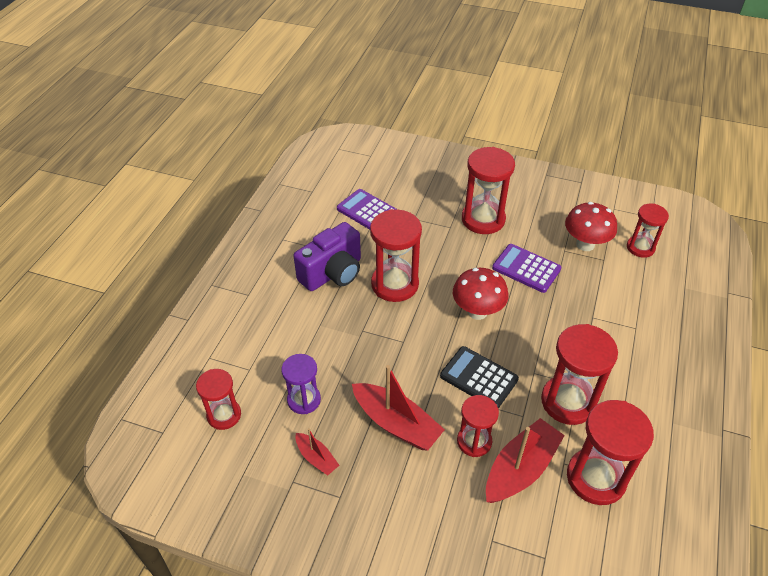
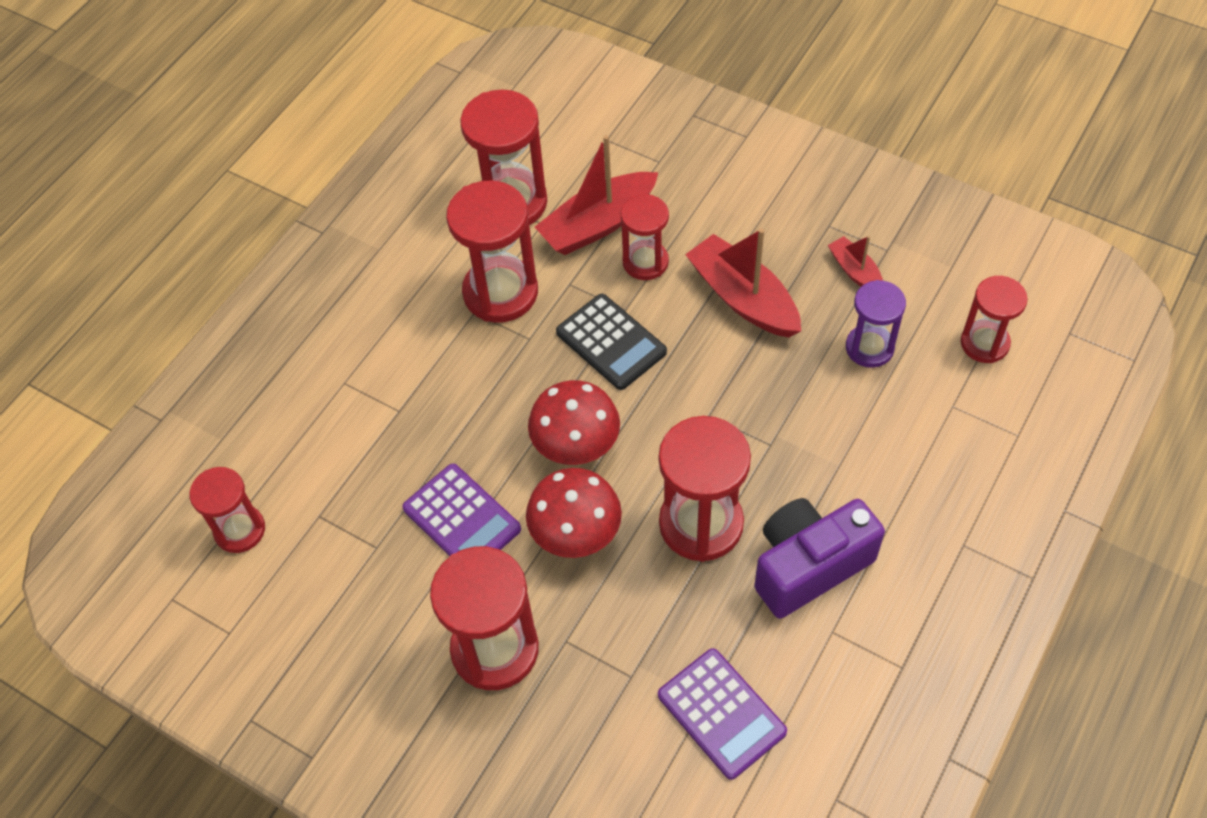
camera: 165 degrees left, 10 degrees up
red mushroom [565,202,617,251] -> red mushroom moved to [526,468,622,558]

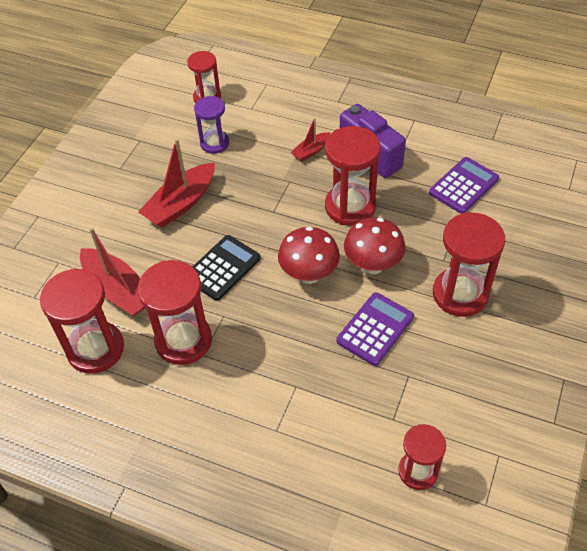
camera: 100 degrees left, 5 degrees down
red hourglass [621,194,669,280] -> none
red boat [828,236,883,286] -> red boat moved to [290,118,330,162]

